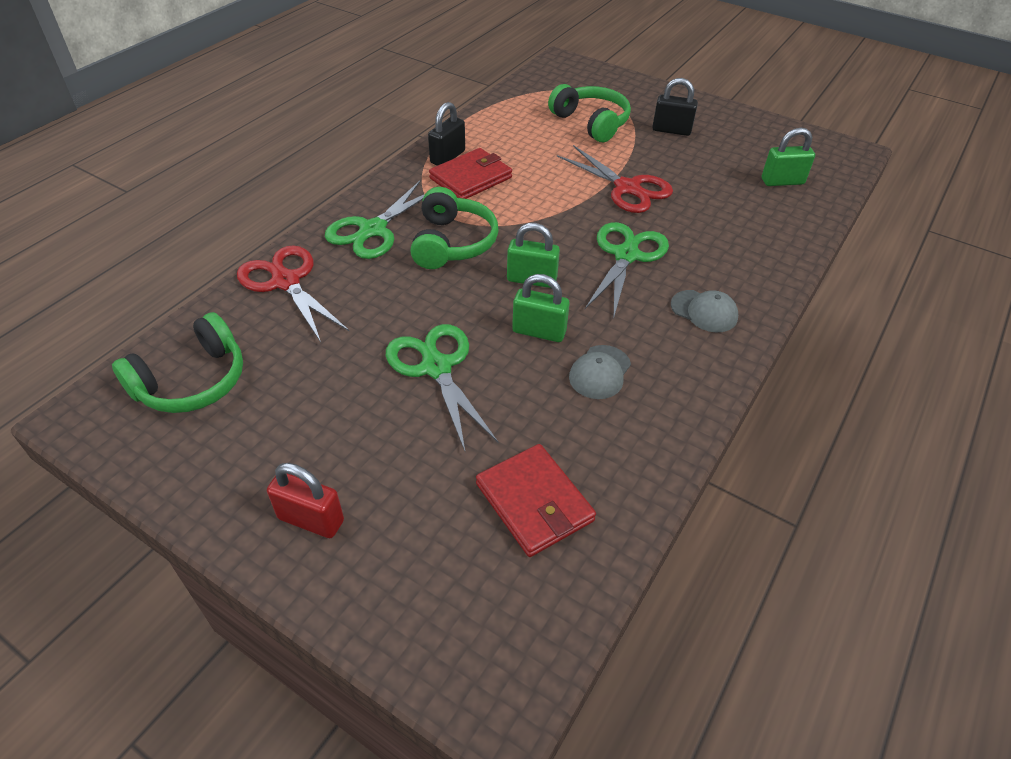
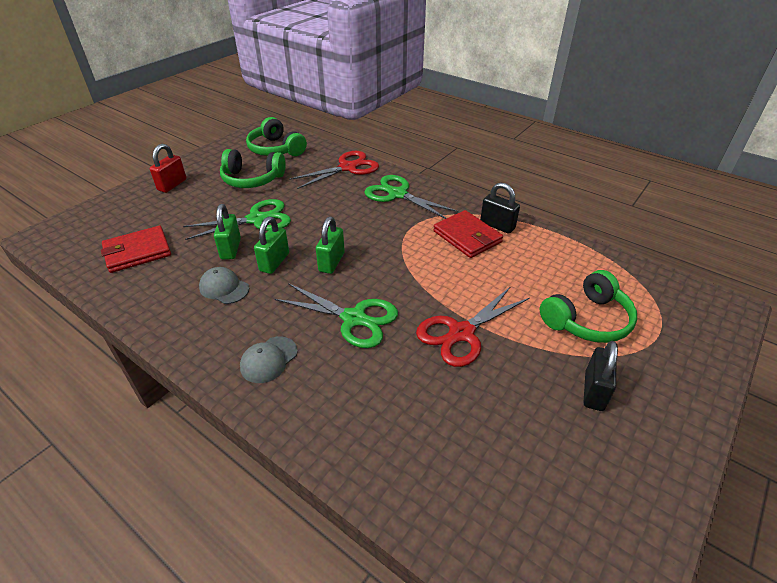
camera: 95 degrees right, 5 degrees down
green headphones [410,187,498,269] -> green headphones moved to [220,149,286,188]
green padlock [762,128,815,186] -> green padlock moved to [214,204,241,260]

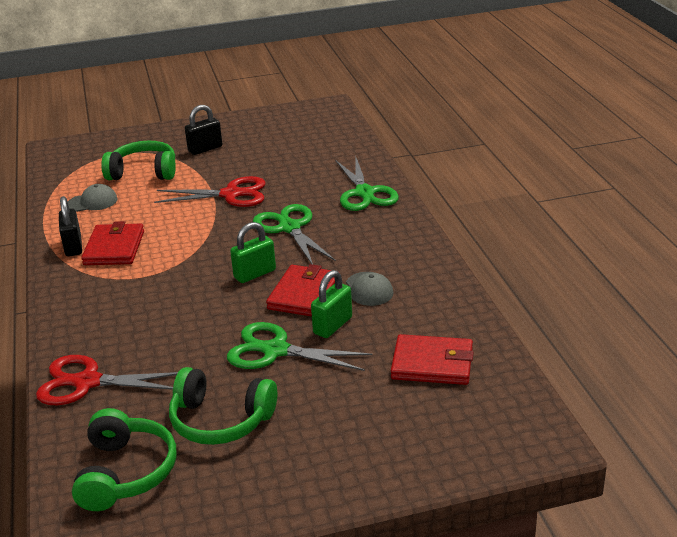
camera: 140 degrees left, 10 degrees down
red padlock [150,144,186,193] -> none
green headphones [220,149,286,188] -> green headphones turned 150 degrees clockwise [169,367,277,445]
grey cap [240,336,298,383] -> grey cap moved to [68,184,118,212]
green padlock [254,217,289,274] -> red wallet [266,264,340,317]
green scissors [364,175,458,219] -> green scissors moved to [335,158,399,211]

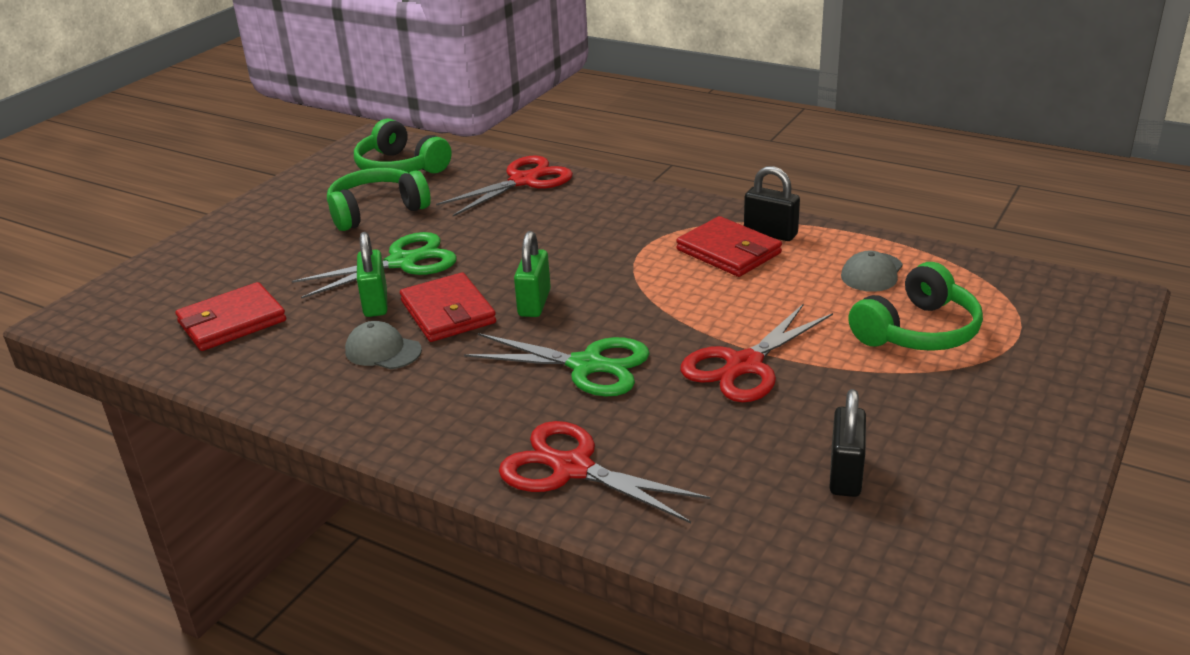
camera: 135 degrees right, 0 degrees up
black padlock [185,105,222,155] -> black padlock moved to [829,389,866,497]
green scissors [335,158,399,211] -> red scissors [499,421,710,523]

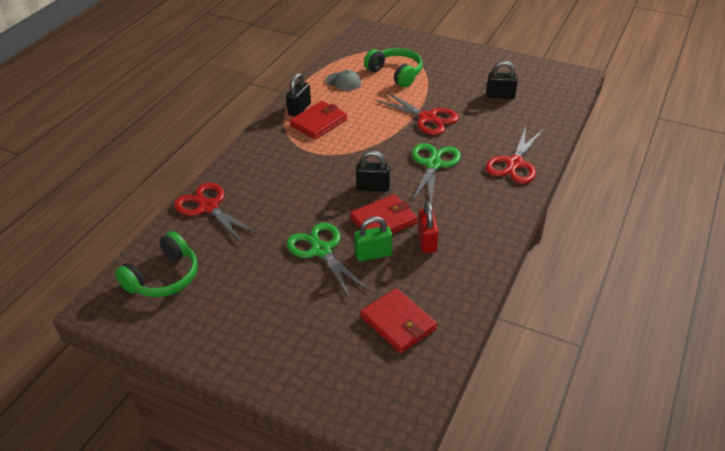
camera: 95 degrees left, 10 degrees up
green headphones [327,168,431,231] -> none
grey cap [345,321,422,369] -> red padlock [418,201,438,253]
green padlock [514,231,551,317] -> black padlock [356,151,390,192]

